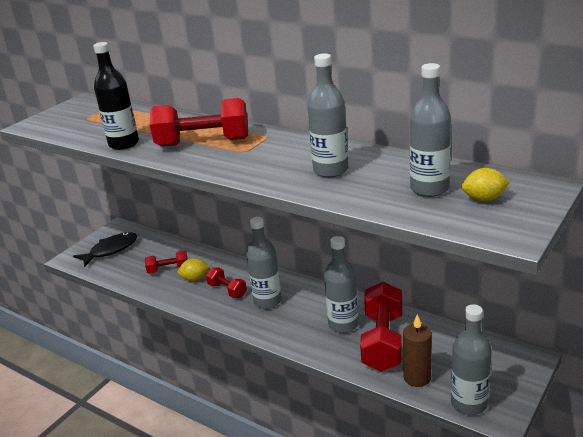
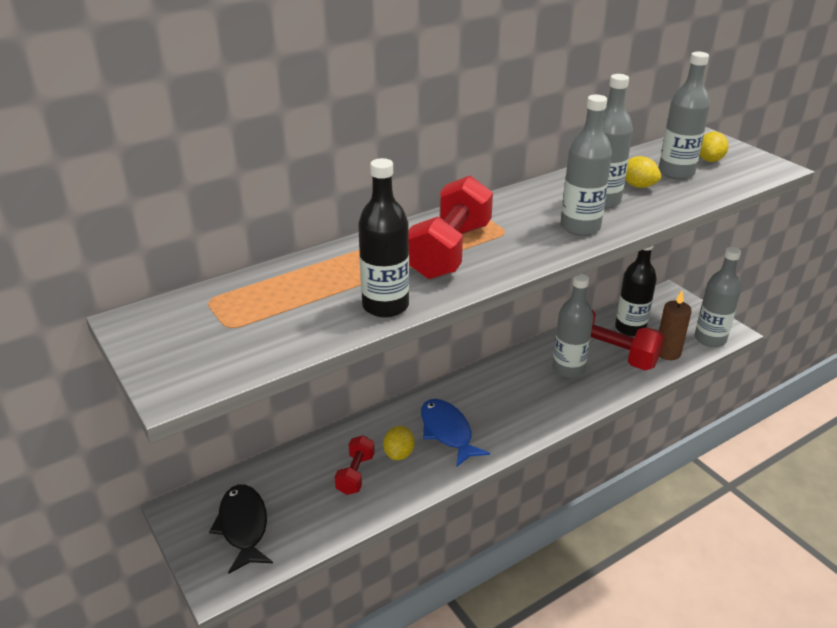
camera: 70 degrees left, 5 degrees up
red dumbbell [206,267,247,298] -> blue fish [421,399,490,467]
grey bottle [246,217,282,309] -> grey bottle moved to [561,95,612,236]
none -> black bottle [615,246,657,336]
none -> yellow lemon [625,156,661,188]

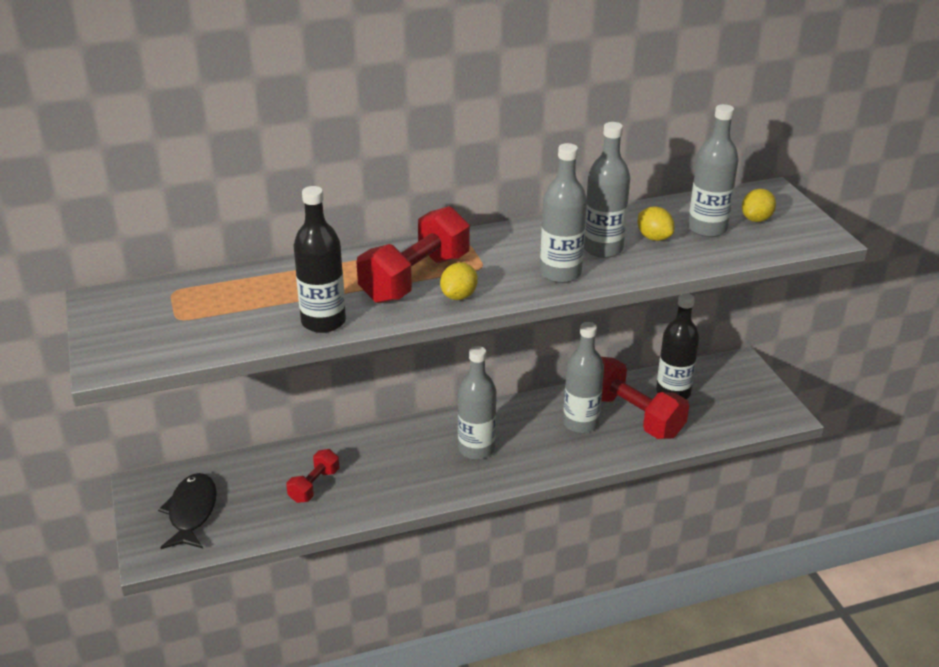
camera: 15 degrees right, 0 degrees up
yellow lemon [383,426,415,460] -> yellow lemon moved to [440,262,478,300]
blue fish [421,399,490,467] -> none
brown candle [659,291,692,360] -> none
grey bottle [695,247,741,347] -> grey bottle moved to [458,346,496,460]

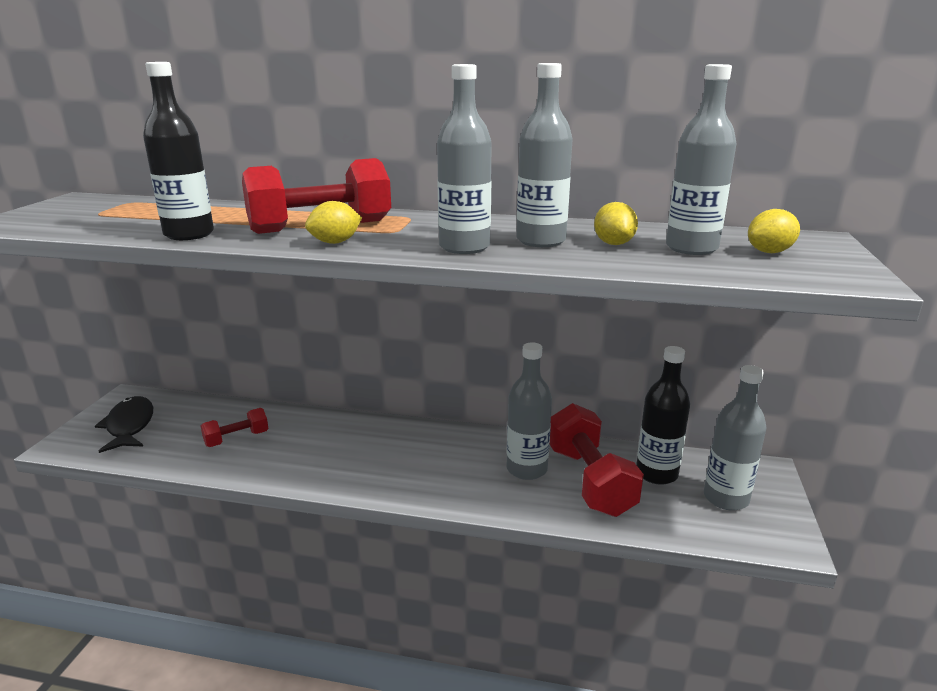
camera: 30 degrees right, 10 degrees down
black fish [158,473,217,549] -> black fish turned 45 degrees counterclockwise [95,396,153,453]
grey bottle [458,346,496,460] -> grey bottle moved to [704,365,766,511]

